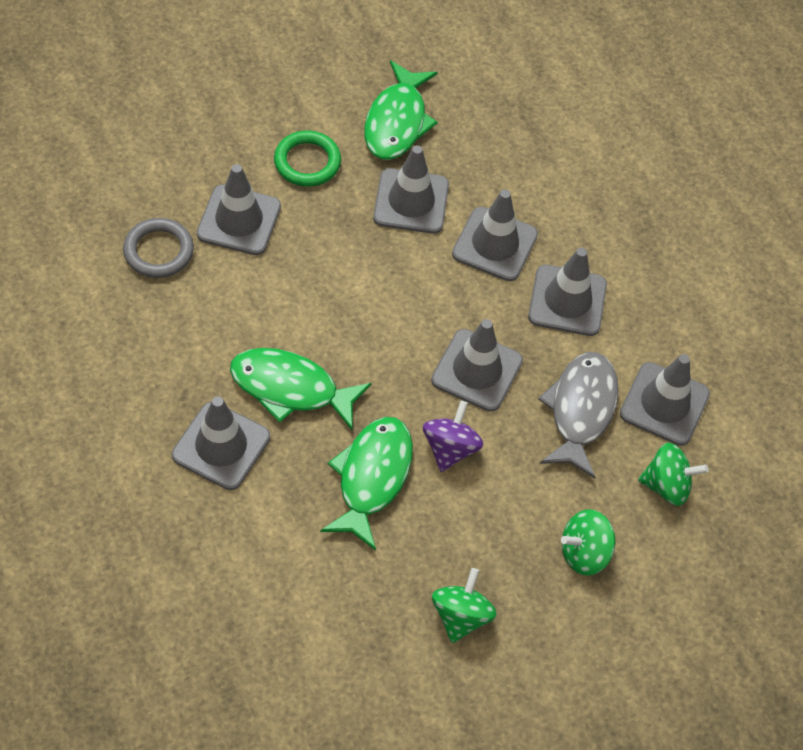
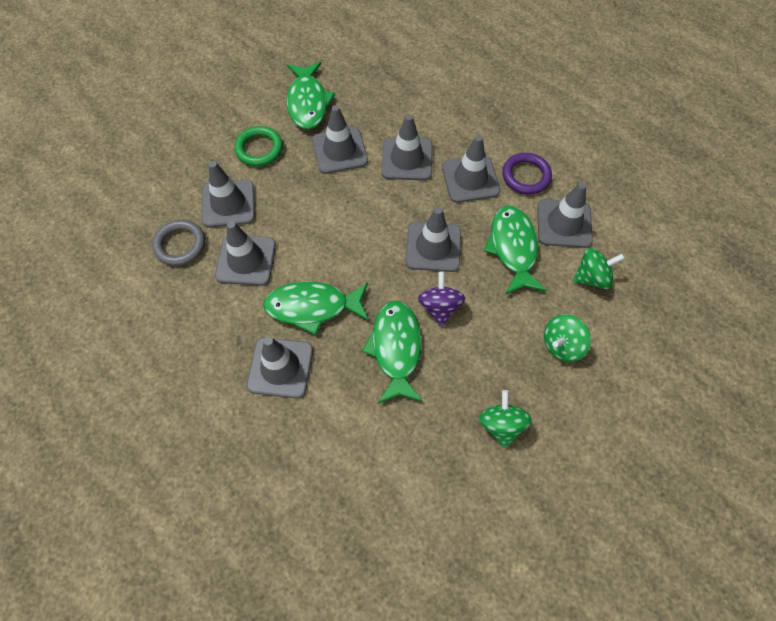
camera: 15 degrees left, 5 degrees up
grey fish [538,352,619,479] -> green fish [484,205,546,295]
none -> grey traffic cone [215,221,276,286]
none -> purple ring [502,153,552,194]

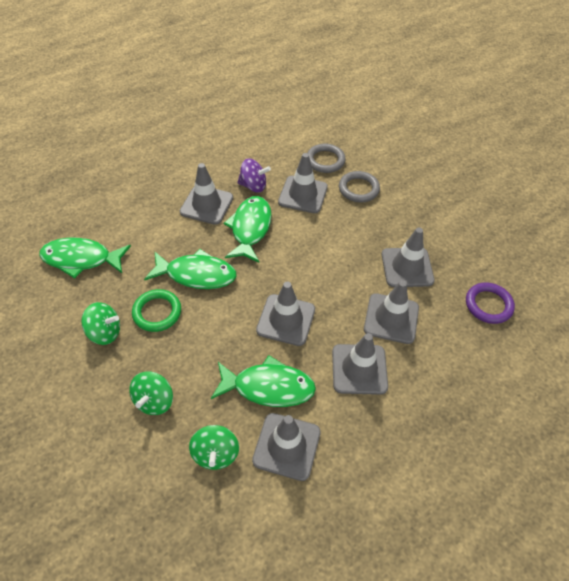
camera: 100 degrees right, 10 degrees down
grey traffic cone [202,161,255,228] -> grey ring [339,171,380,202]
green ring [234,126,283,166] -> green ring moved to [132,289,181,332]
green fish [287,62,335,129] -> green fish moved to [39,238,131,279]
purple spinning top [418,271,465,327] -> purple spinning top moved to [237,159,271,193]
purple ring [502,153,552,194] -> purple ring moved to [466,282,515,324]
green spinning top [544,314,591,362] -> green spinning top turned 135 degrees counterclockwise [129,372,173,415]

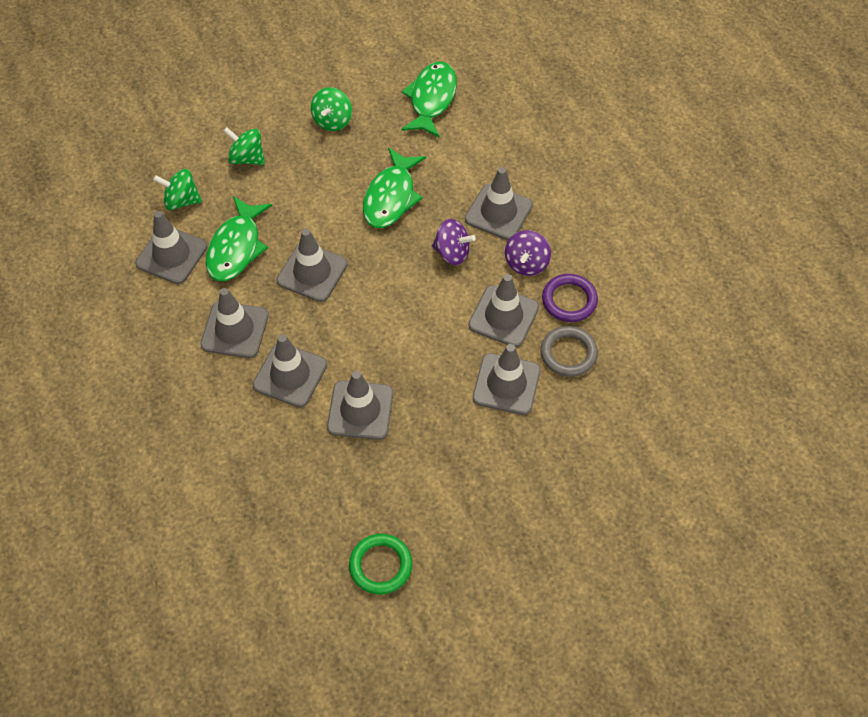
camera: 100 degrees right, 5 degrees up
green ring [132,289,181,332] -> green ring moved to [349,534,412,595]
green fish [224,196,272,263] -> purple spinning top [432,219,476,265]
grey ring [339,171,380,202] -> grey traffic cone [473,344,541,415]
purple ring [466,282,515,324] -> purple ring moved to [542,274,598,322]

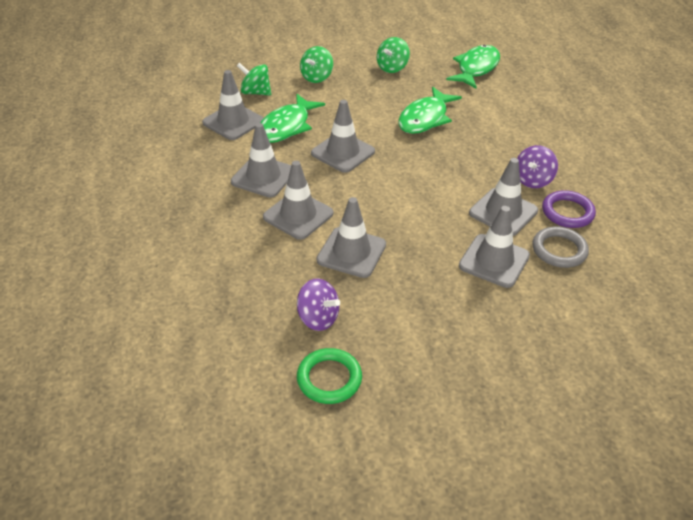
camera: 15 degrees right, 15 degrees down
green spinning top [224,127,265,165] -> green spinning top turned 105 degrees counterclockwise [300,46,333,83]
purple spinning top [432,219,476,265] -> purple spinning top moved to [297,278,340,331]
grey traffic cone [465,167,533,240] -> none

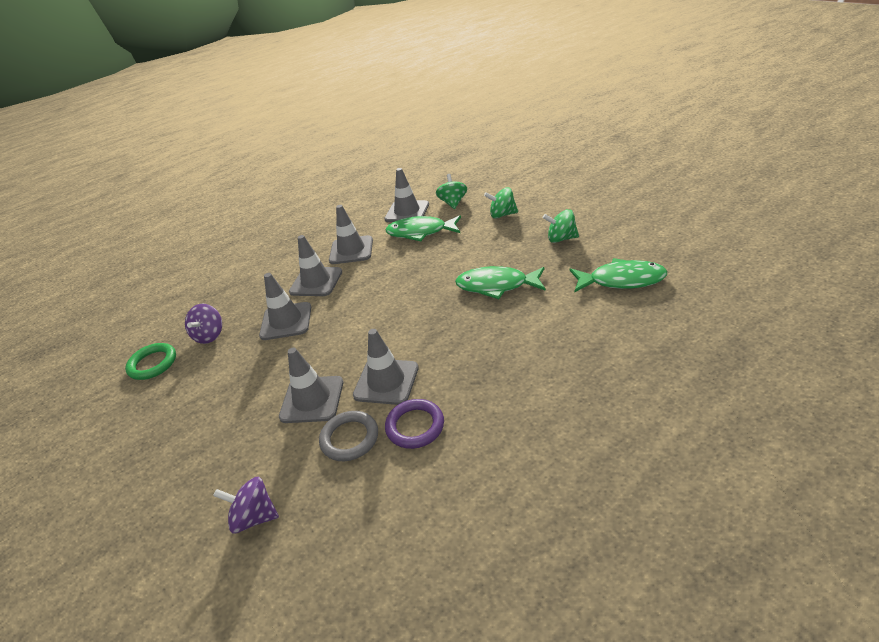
camera: 70 degrees right, 5 degrees down
grey traffic cone [311,100,375,173] -> none
purple spinning top [517,145,558,188] -> purple spinning top moved to [213,477,279,533]

